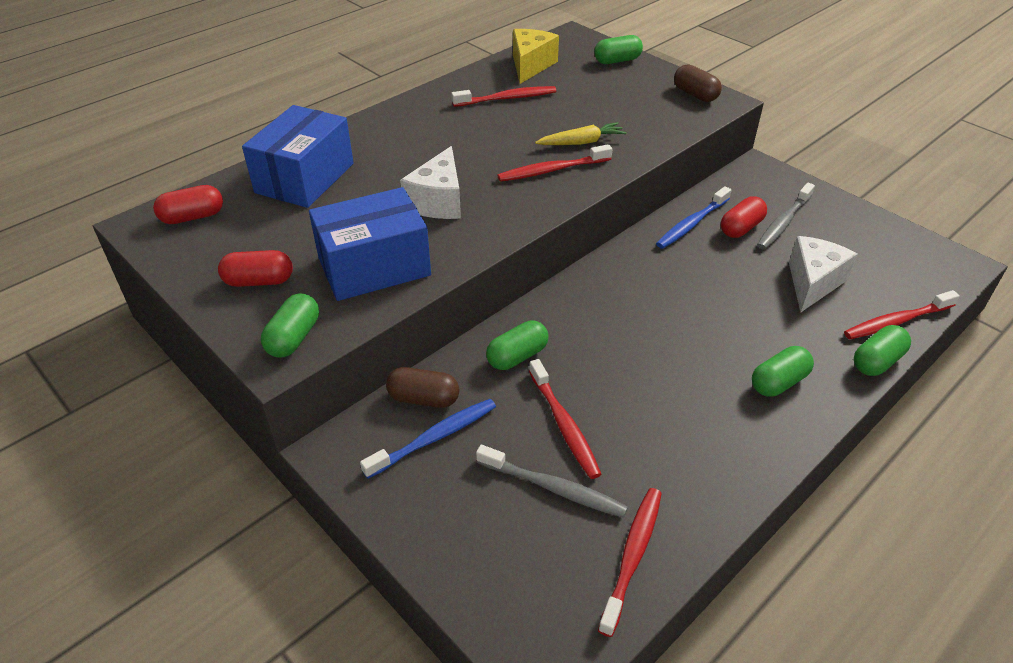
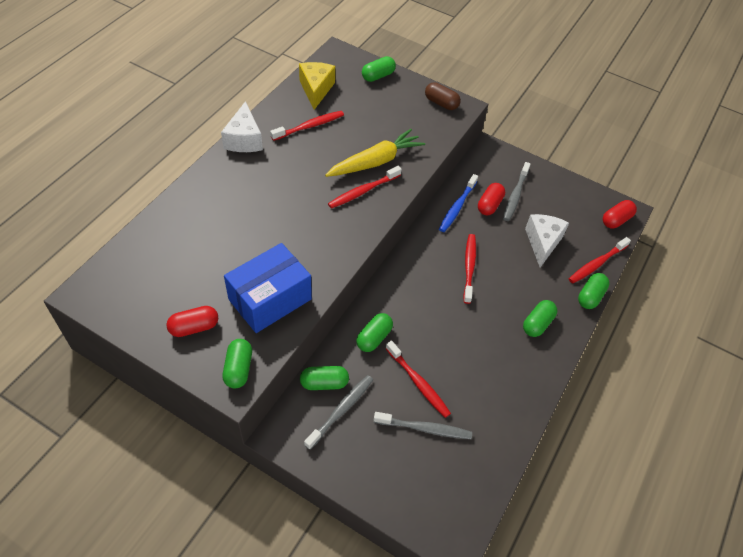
camera: 20 degrees left, 10 degrees up
red capsule [153,185,223,224] -> red capsule moved to [603,200,637,228]
blue box [242,105,354,208] -> none
blue toothbrush [360,399,496,479] -> grey toothbrush [304,375,373,450]
brown capsule [386,367,459,408] -> green capsule [300,366,349,390]
white cheese [400,146,461,219] -> white cheese moved to [221,101,263,152]
yellow carrot [535,122,627,145] -> yellow carrot [325,129,425,177], size x1.65
red toothbrush [598,488,662,637] -> red toothbrush moved to [463,234,476,304]

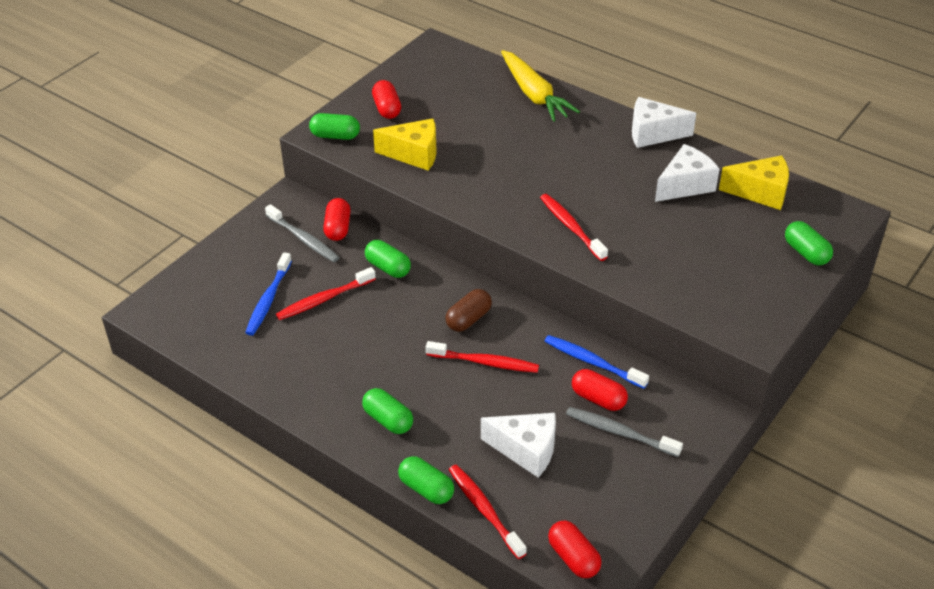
camera: 100 degrees right, 10 degrees down
blue box [224,243,312,333] -> yellow cheese [373,118,437,171]
red toothbrush [270,111,344,141] -> white cheese [655,144,719,202]
green capsule [300,366,349,390] -> red capsule [323,198,351,241]
yellow carrot [325,129,425,177] -> yellow carrot moved to [501,50,580,122]
grey toothbrush [374,412,472,439] -> blue toothbrush [245,252,292,336]
brown capsule [425,82,461,110] -> brown capsule moved to [445,289,492,332]

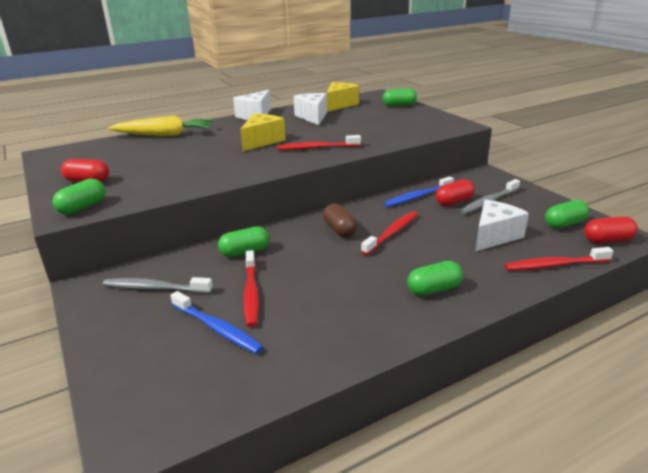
camera: 65 degrees left, 15 degrees down
grey toothbrush [265,204,340,262] -> grey toothbrush turned 150 degrees counterclockwise [103,277,213,293]
red capsule [323,198,351,241] -> none
yellow cheese [373,118,437,171] -> yellow cheese moved to [240,113,286,151]
green capsule [398,456,454,504] -> green capsule moved to [545,200,589,229]

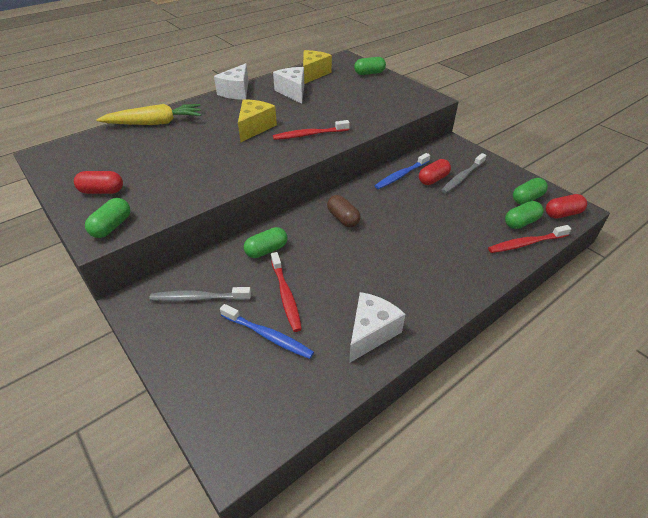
camera: 10 degrees left, 15 degrees up
red toothbrush [361,211,418,255] -> none
green capsule [407,261,463,296] -> green capsule moved to [505,201,544,229]
white cheese [475,200,529,252] -> white cheese moved to [349,292,405,363]

